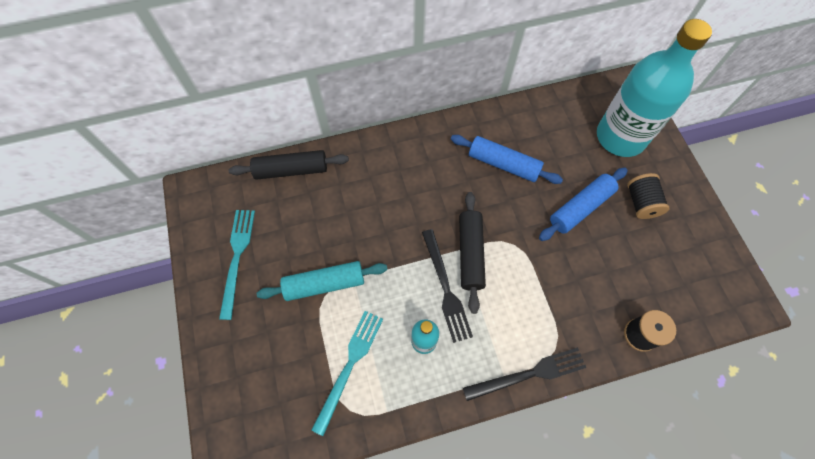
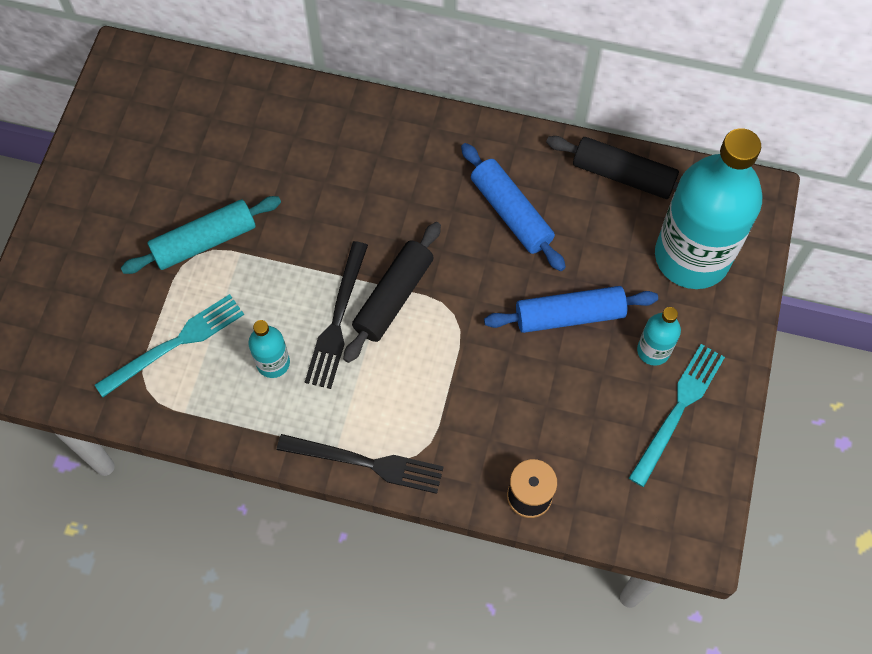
camera: 30 degrees right, 0 degrees up
turquoise fork [219,210,255,320] -> turquoise fork moved to [629,344,725,487]
black rolling pin [229,150,349,180] -> black rolling pin moved to [546,136,679,199]
turquoise rolling pin [257,261,388,301] -> turquoise rolling pin turned 45 degrees counterclockwise [121,196,281,274]
black spool [627,173,670,219] -> turquoise bottle [637,307,681,366]

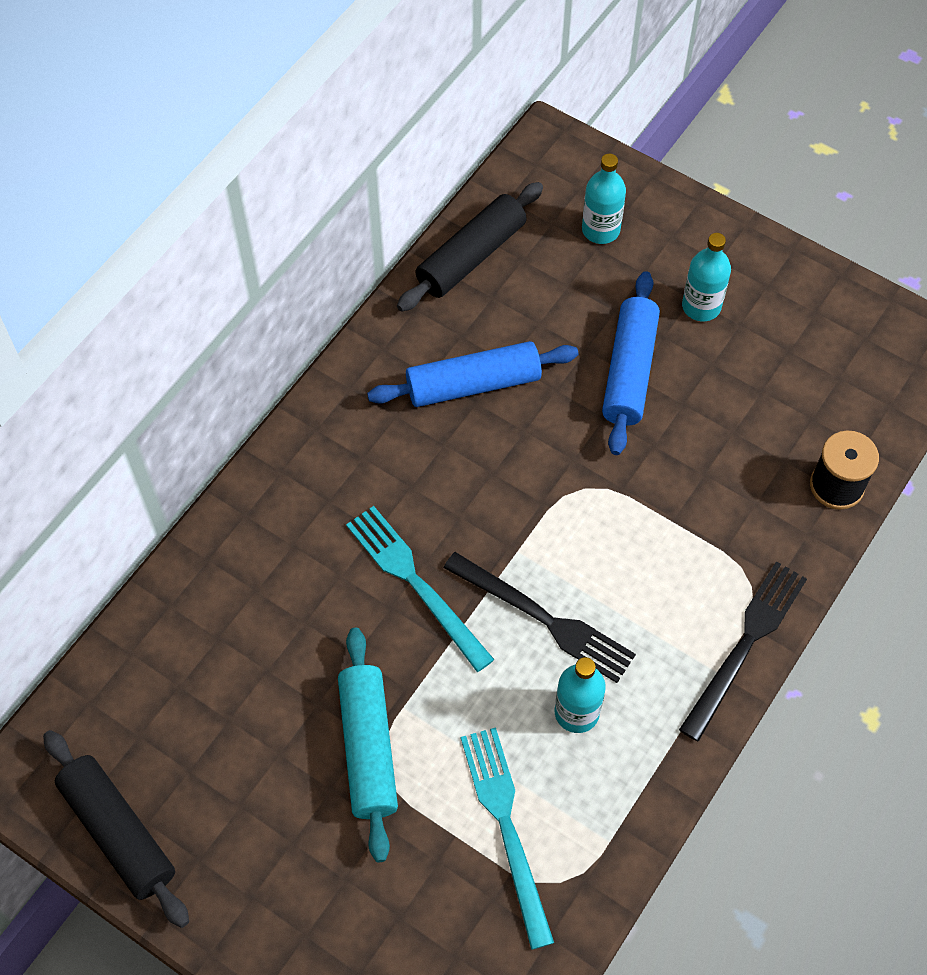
camera: 70 degrees left, 5 degrees down
black rolling pin [343,222,441,363] -> black rolling pin moved to [43,730,189,928]
turquoise fork [629,344,725,487] -> turquoise fork moved to [346,506,495,672]
turquoise bottle [655,128,762,289] -> turquoise bottle [582,154,626,244], size x0.42

